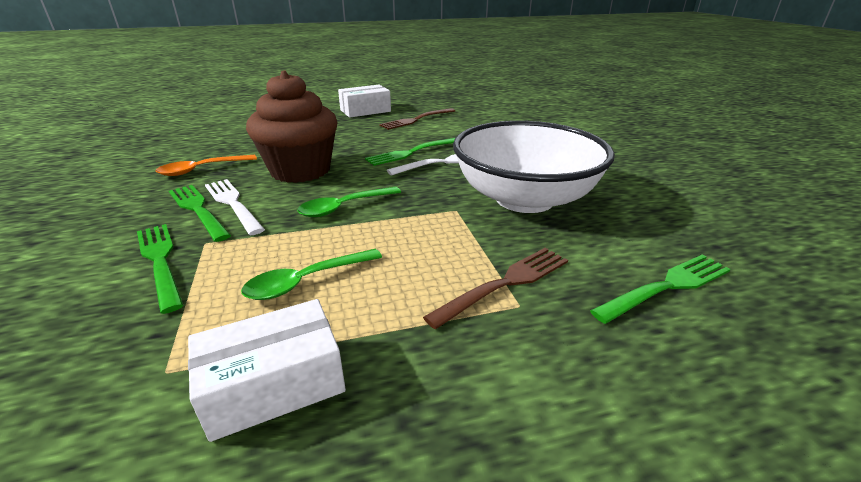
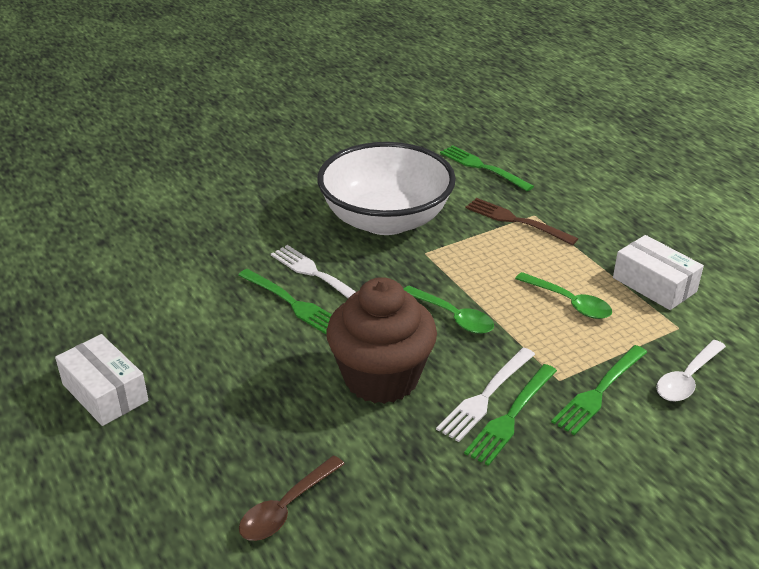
camera: 105 degrees left, 5 degrees up
orange spoon [156,155,257,176] -> none
brown fork [379,108,455,130] -> none
none -> brown spoon [239,455,344,541]
none -> white spoon [656,340,726,401]

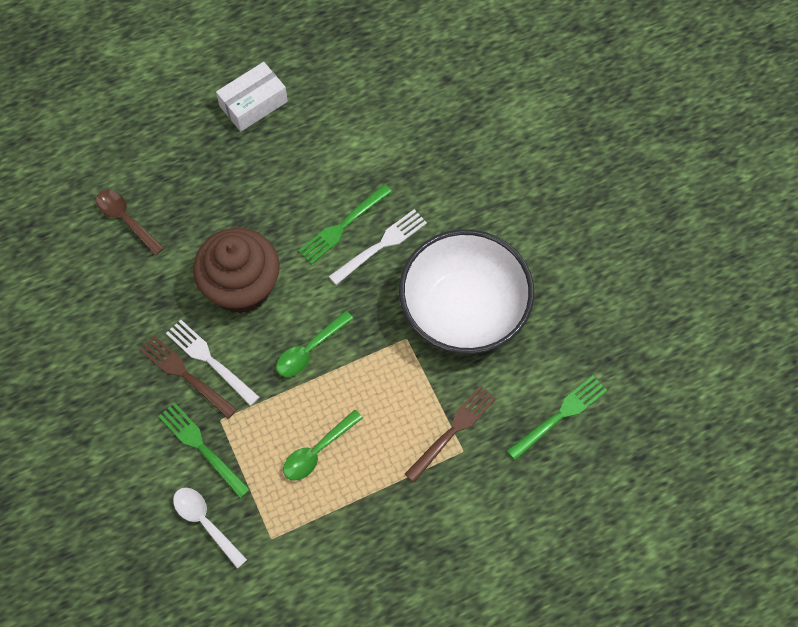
camera: 95 degrees right, 30 degrees up
green fork [464,364,557,466] -> brown fork [140,335,237,419]
white box [613,235,704,310] -> none

